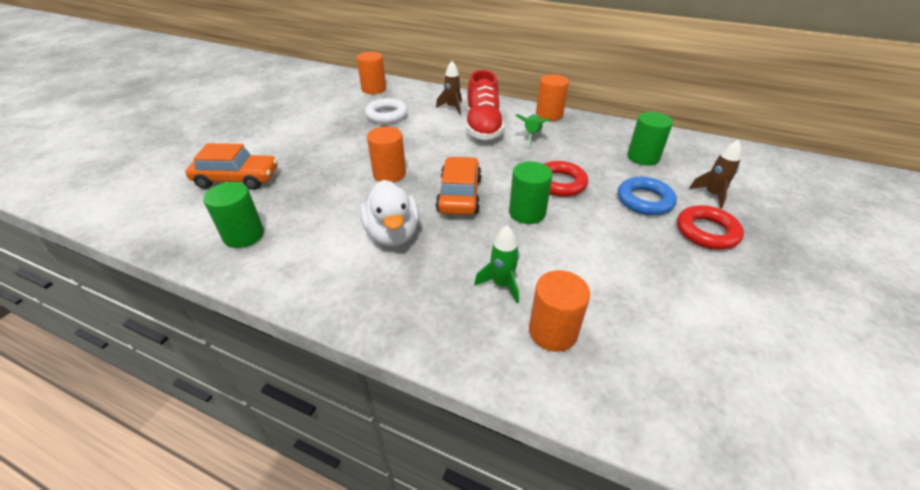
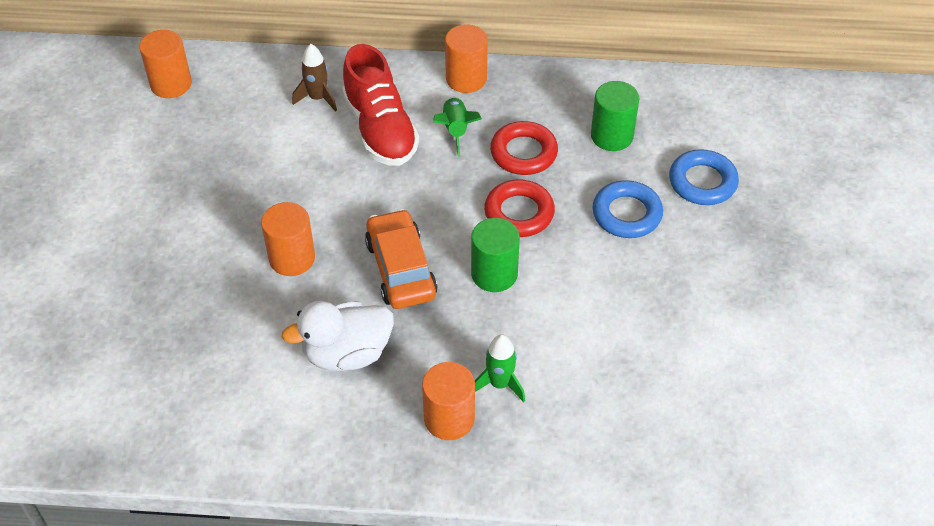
camera: 20 degrees left, 10 degrees up
orange car [185,143,278,190] -> none
green cylinder [203,182,264,248] -> none
white duck [360,180,419,246] -> white duck turned 105 degrees clockwise [282,301,394,371]
white ring [365,98,408,124] -> none
orange cylinder [529,270,590,352] -> orange cylinder moved to [422,362,475,440]
red ring [677,205,744,250] -> red ring moved to [490,121,558,175]
brown rocket [689,140,742,209] -> blue ring [669,149,739,205]

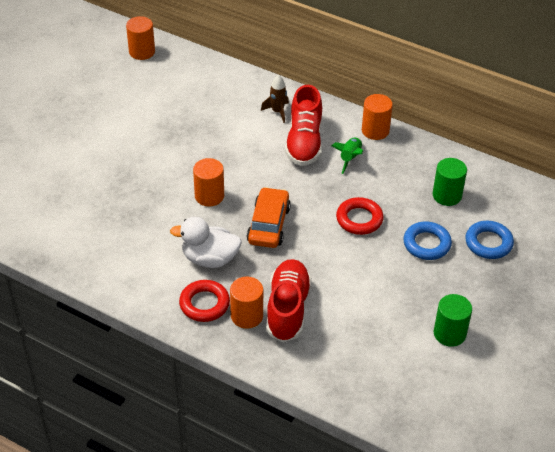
camera: 25 degrees right, 5 degrees down
orange cylinder [139,30,192,98] -> orange cylinder moved to [126,16,155,60]
green cylinder [471,218,520,292] -> green cylinder moved to [434,294,472,347]
green rocket [475,334,525,402] -> red shoe [266,259,312,342]
red ring [490,121,558,175] -> red ring moved to [179,280,230,322]

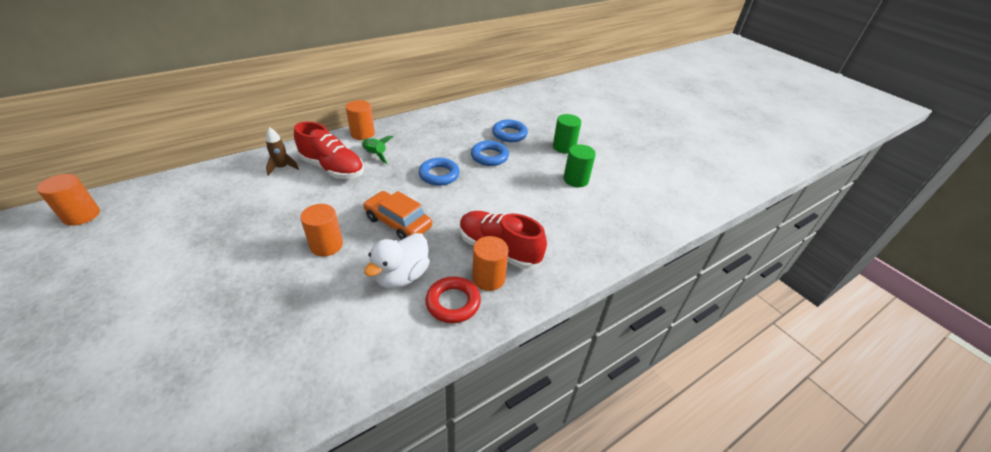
camera: 65 degrees left, 5 degrees down
red ring [336,197,384,235] -> blue ring [419,158,460,186]
green cylinder [433,158,467,206] -> green cylinder moved to [553,114,582,154]

